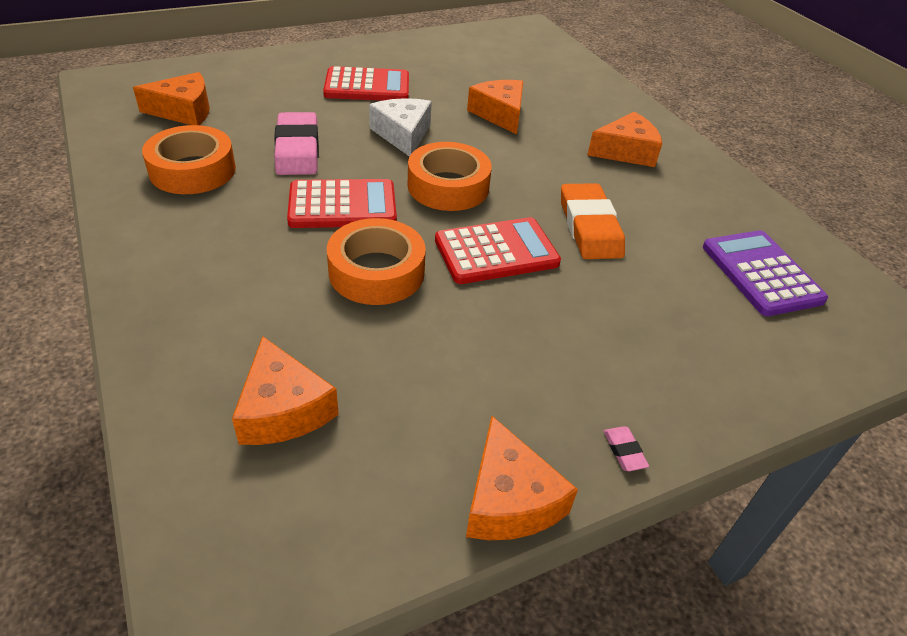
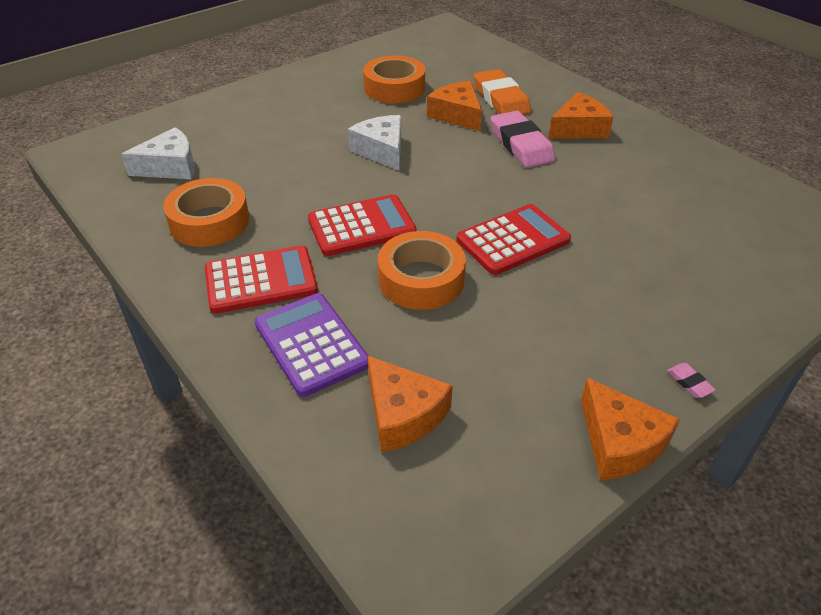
camera: 10 degrees left, 0 degrees up
orange cheese [133,72,210,125] -> white cheese [121,127,195,179]
pink eraser [274,112,319,175] -> pink eraser moved to [490,111,556,168]
red calculator [323,66,409,101] -> red calculator moved to [205,245,318,314]
orange tape [408,142,492,211] -> orange tape moved to [363,56,425,103]
orange eraser [561,183,625,259] -> orange eraser moved to [474,69,531,115]
purple calculator [703,230,828,316] -> purple calculator moved to [255,293,368,397]

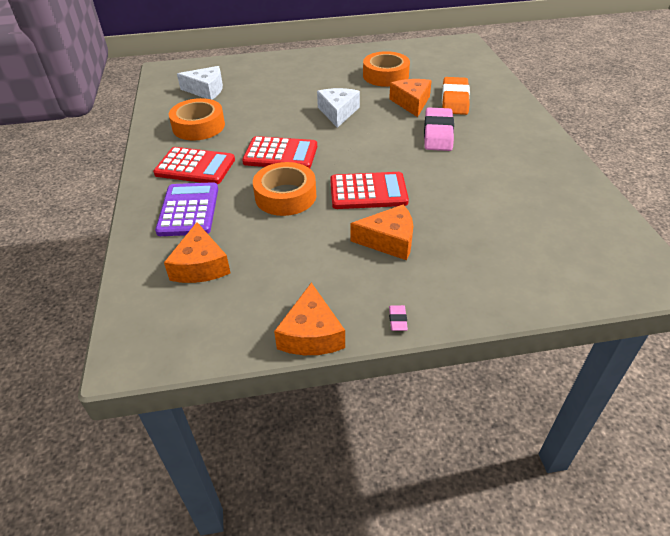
camera: 30 degrees right, 0 degrees up
orange cheese [548,92,613,139] -> orange cheese moved to [351,205,413,260]

